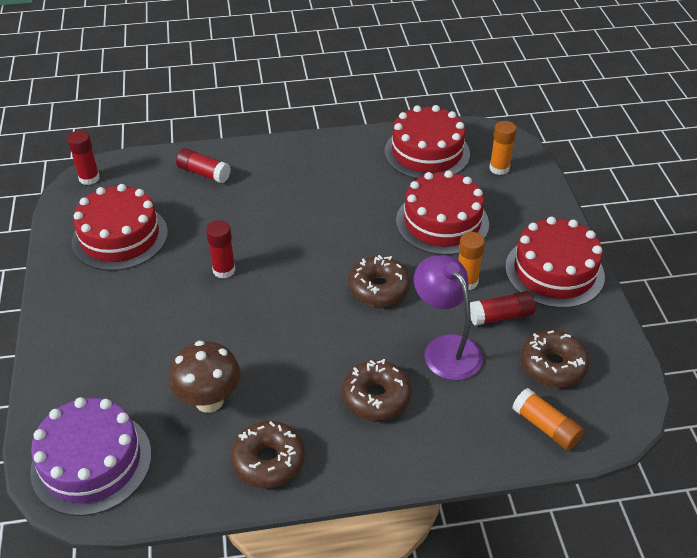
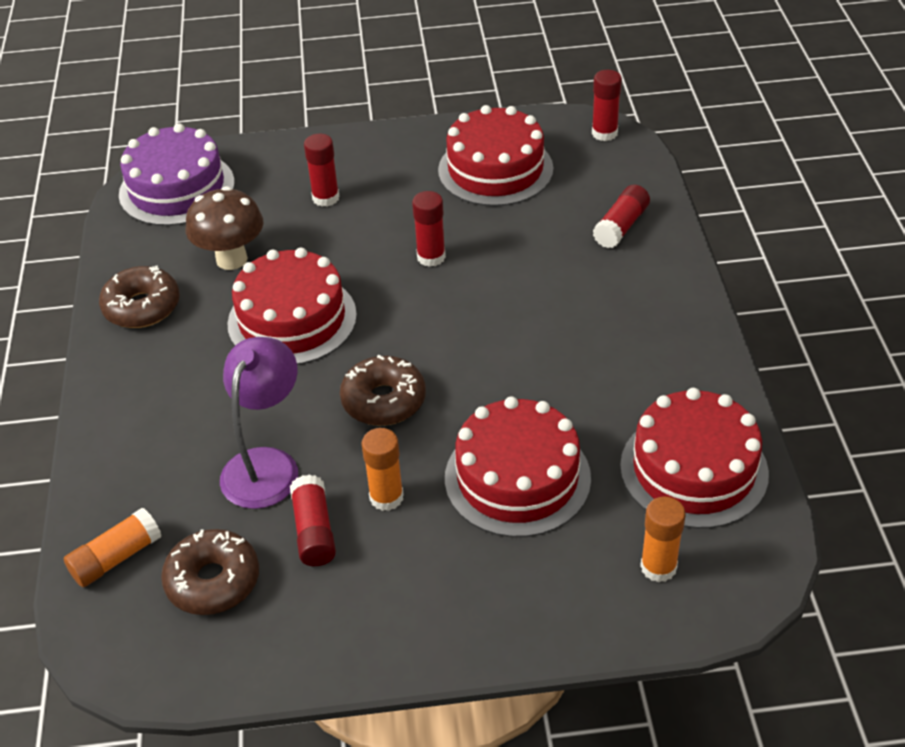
camera: 95 degrees right, 0 degrees up
brown donut [342,359,411,421] -> none
purple lamp [414,255,483,380] -> purple lamp turned 45 degrees counterclockwise [220,337,298,509]
red cake [505,217,605,308] -> red cake moved to [228,247,357,365]
none -> red glue stick [304,134,339,207]

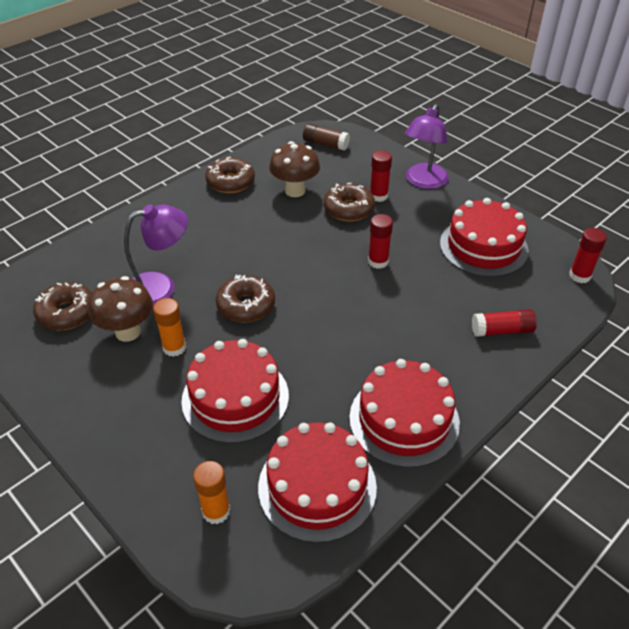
camera: 50 degrees right, 0 degrees up
orange glue stick [64,508,161,587] -> none
purple cake [119,123,235,226] -> brown glue stick [303,123,350,151]
red cake [228,247,357,365] -> red cake moved to [349,359,460,468]
red glue stick [290,475,336,566] -> brown mushroom [89,276,153,342]
none -> brown donut [324,183,375,221]
none -> purple lamp [405,104,449,189]

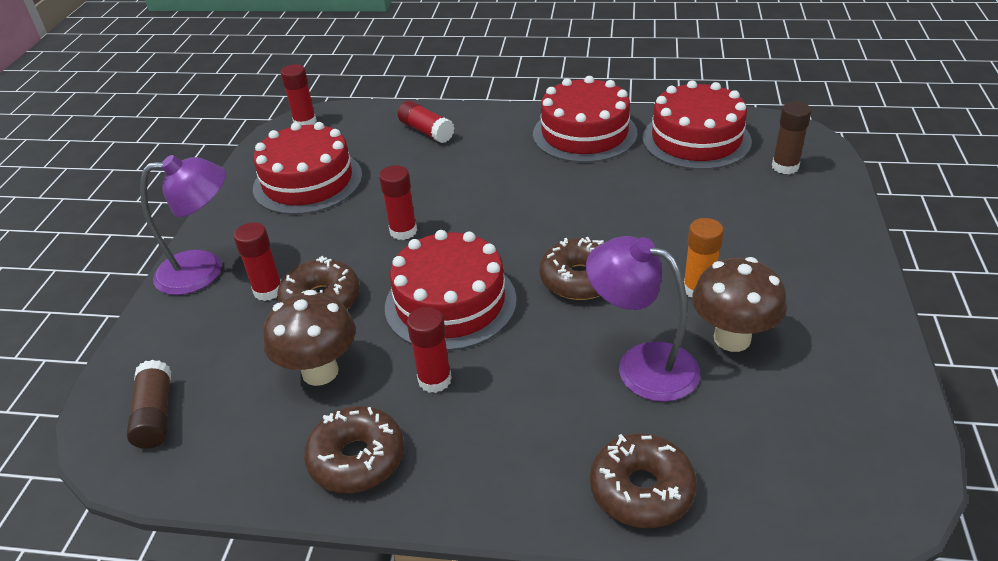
camera: 125 degrees left, 5 degrees down
brown donut [33,282,92,331] -> brown donut moved to [590,433,697,528]
red cake [181,339,289,443] -> red cake moved to [385,230,517,351]
orange glue stick [193,461,231,524] -> brown glue stick [772,102,812,174]
none -> red glue stick [407,307,452,393]

